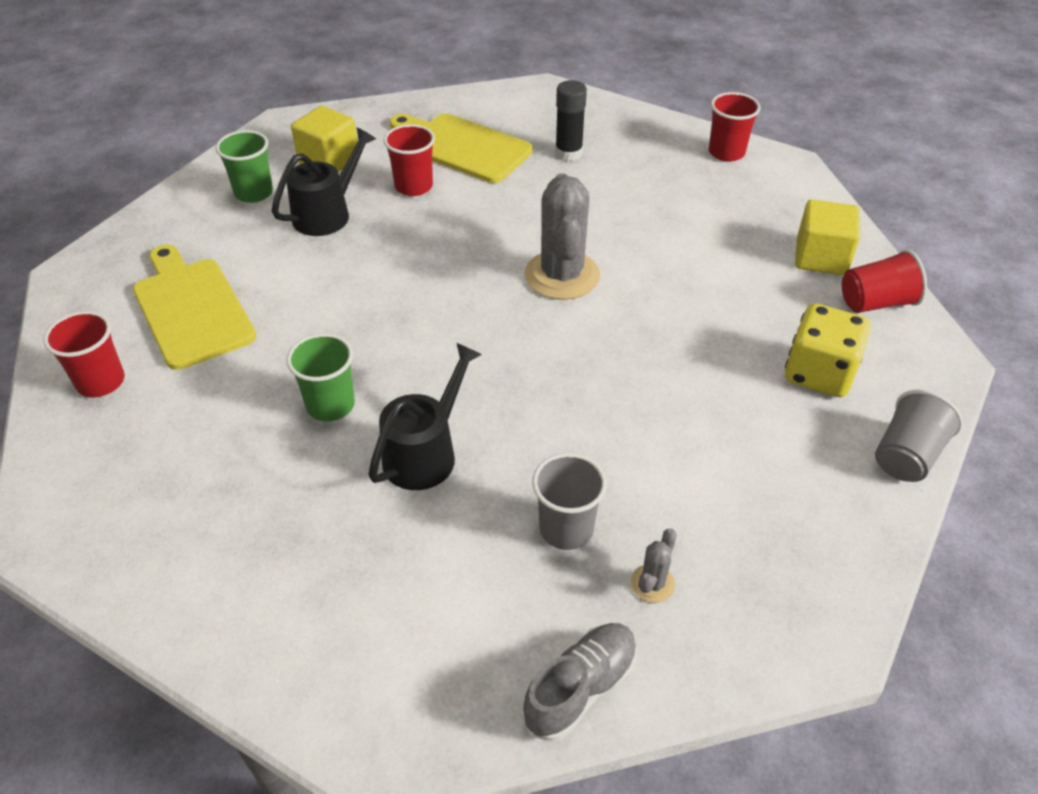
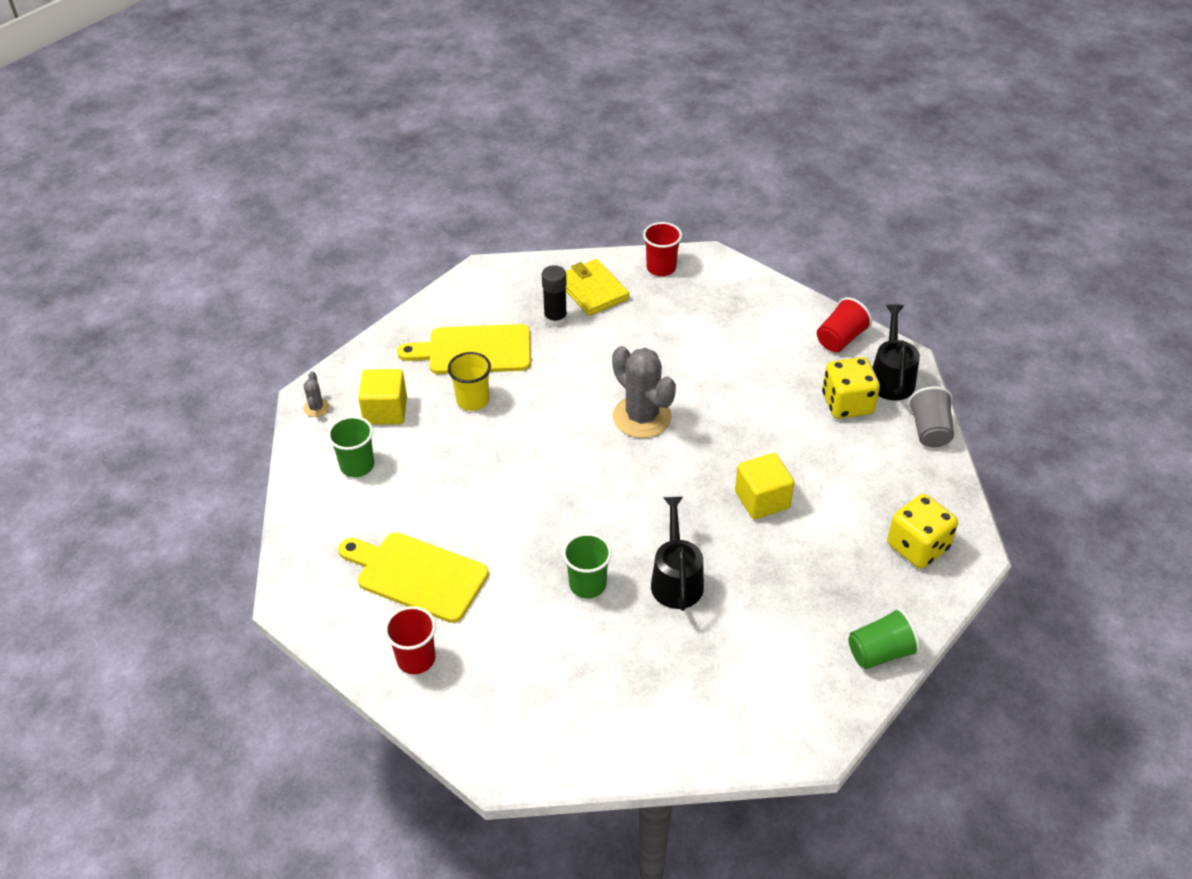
camera: 35 degrees left, 0 degrees up
black watering can [272,127,376,236] -> black watering can moved to [872,304,920,400]
red cup [383,124,435,196] -> yellow cup [448,352,491,411]
grey shoe [522,623,637,742] -> green cup [848,608,920,669]
grey cup [532,453,607,550] -> none
grey cactus [631,529,677,603] -> grey cactus moved to [303,371,329,417]
yellow cube [795,200,860,275] -> yellow cube moved to [735,453,794,519]
none -> yellow wallet [565,259,629,316]
none -> yellow dice [887,494,958,569]

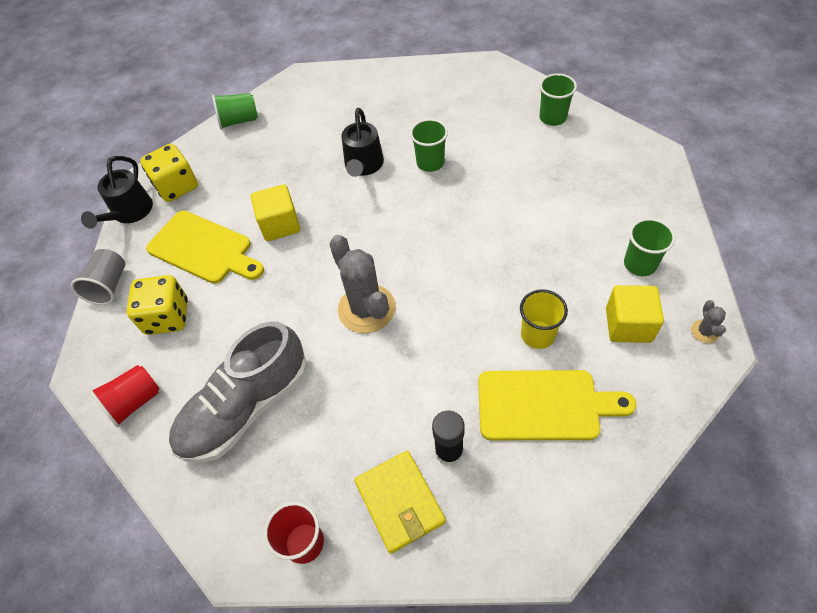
camera: 170 degrees left, 10 degrees up
yellow cutting board [338,532,489,623] -> yellow cutting board moved to [146,211,264,284]
red cup [384,606,436,674] -> green cup [539,73,577,126]
black watering can [872,304,920,400] -> black watering can moved to [81,156,153,229]
none -> grey shoe [169,321,308,463]

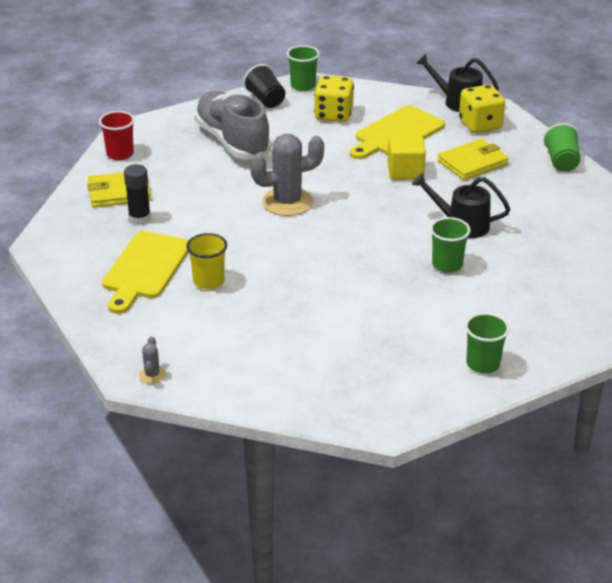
camera: 100 degrees right, 20 degrees down
grey cup [71,249,125,305] -> none
red cup [89,365,159,428] -> black cup [243,64,285,108]
yellow cube [606,285,664,343] -> none
green cup [624,218,675,276] -> green cup moved to [287,45,320,91]
grey cactus [691,300,726,343] -> grey cactus turned 75 degrees clockwise [139,336,166,384]
none -> yellow wallet [438,139,509,180]

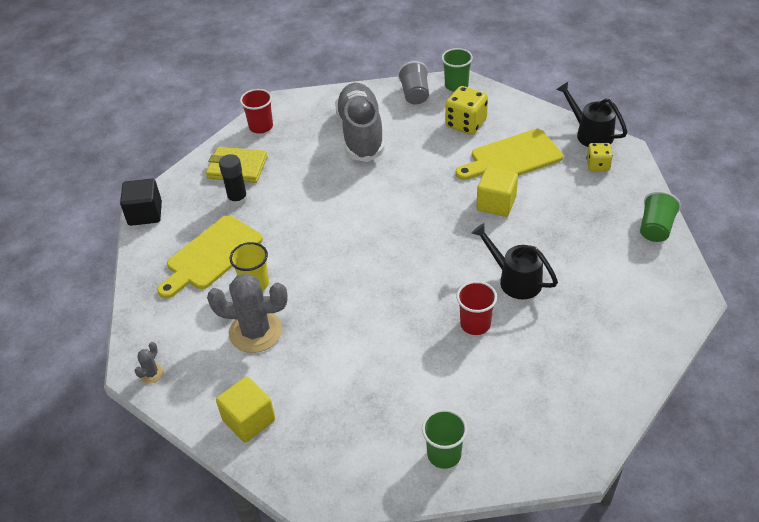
camera: 25 degrees right, 10 degrees up
black cup [243,64,285,108] -> grey cup [398,61,429,105]
grey cactus [250,134,324,216] -> grey cactus moved to [207,273,288,353]
green cup [430,217,471,273] -> red cup [456,281,497,335]
yellow wallet [438,139,509,180] -> none
yellow dice [459,85,505,133] -> yellow dice [586,143,613,171], size x0.62
none -> black cube [120,179,162,226]
none -> yellow cube [216,377,275,442]

